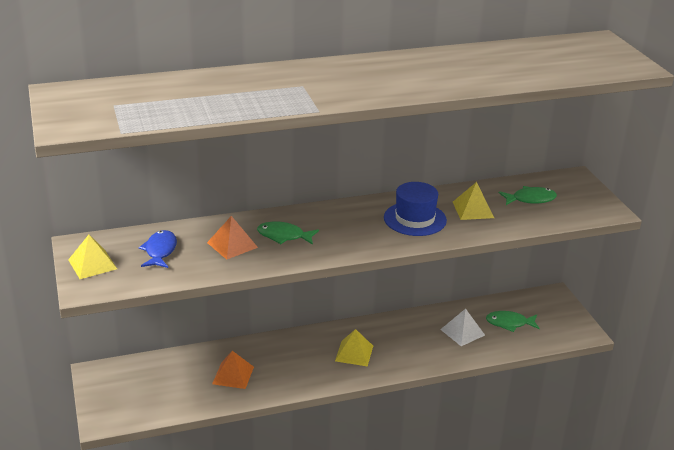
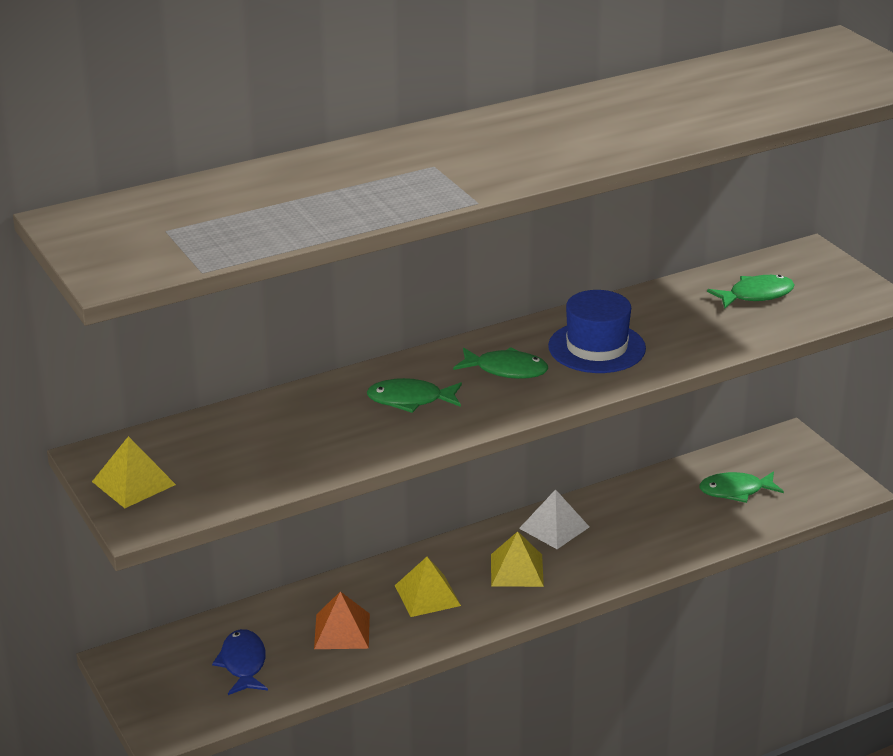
camera: 10 degrees left, 0 degrees up
blue fish [139,230,177,268] -> blue fish moved to [212,629,268,695]
orange pyramid [207,216,258,259] -> none
white pyramid [440,309,485,346] -> white pyramid moved to [519,489,589,549]
yellow pyramid [453,182,494,220] -> yellow pyramid moved to [395,557,461,617]
none -> green fish [453,347,548,379]

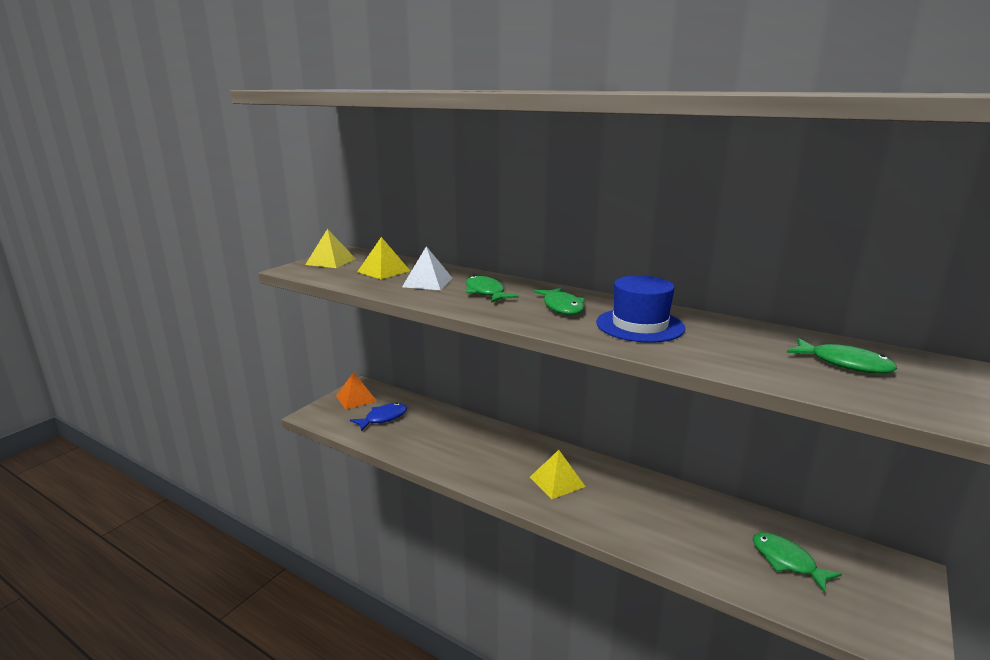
camera: 60 degrees right, 10 degrees down
orange pyramid [314,591,370,649] -> orange pyramid moved to [336,372,377,410]
yellow pyramid [395,557,461,617] -> yellow pyramid moved to [357,237,410,279]
white pyramid [519,489,589,549] -> white pyramid moved to [402,246,453,290]

